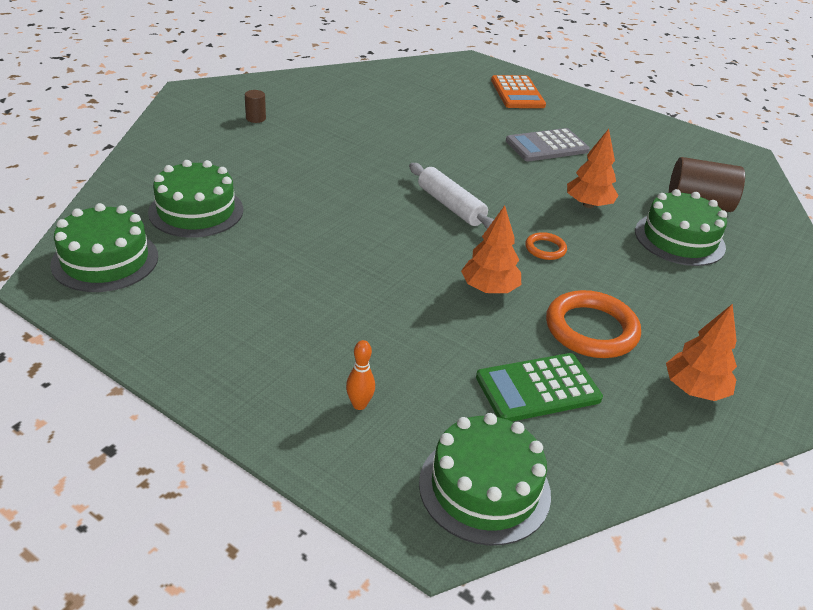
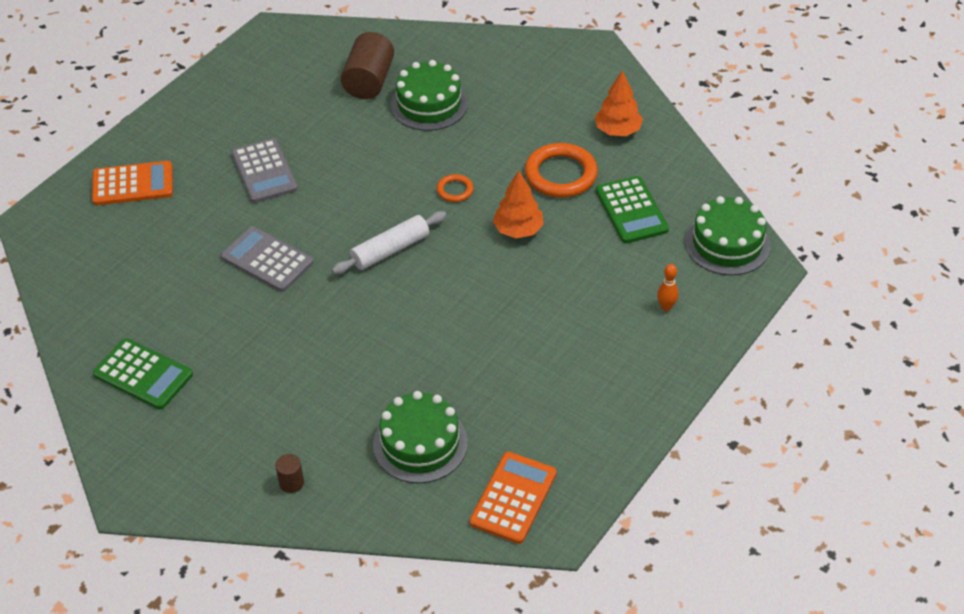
camera: 85 degrees left, 10 degrees up
green cake [50,203,158,292] -> orange calculator [469,452,557,544]
brown cylinder [245,90,266,123] -> brown cylinder moved to [275,454,304,493]
orange tree [567,129,619,208] -> none
none -> green calculator [93,338,193,410]
none -> grey calculator [221,226,314,292]

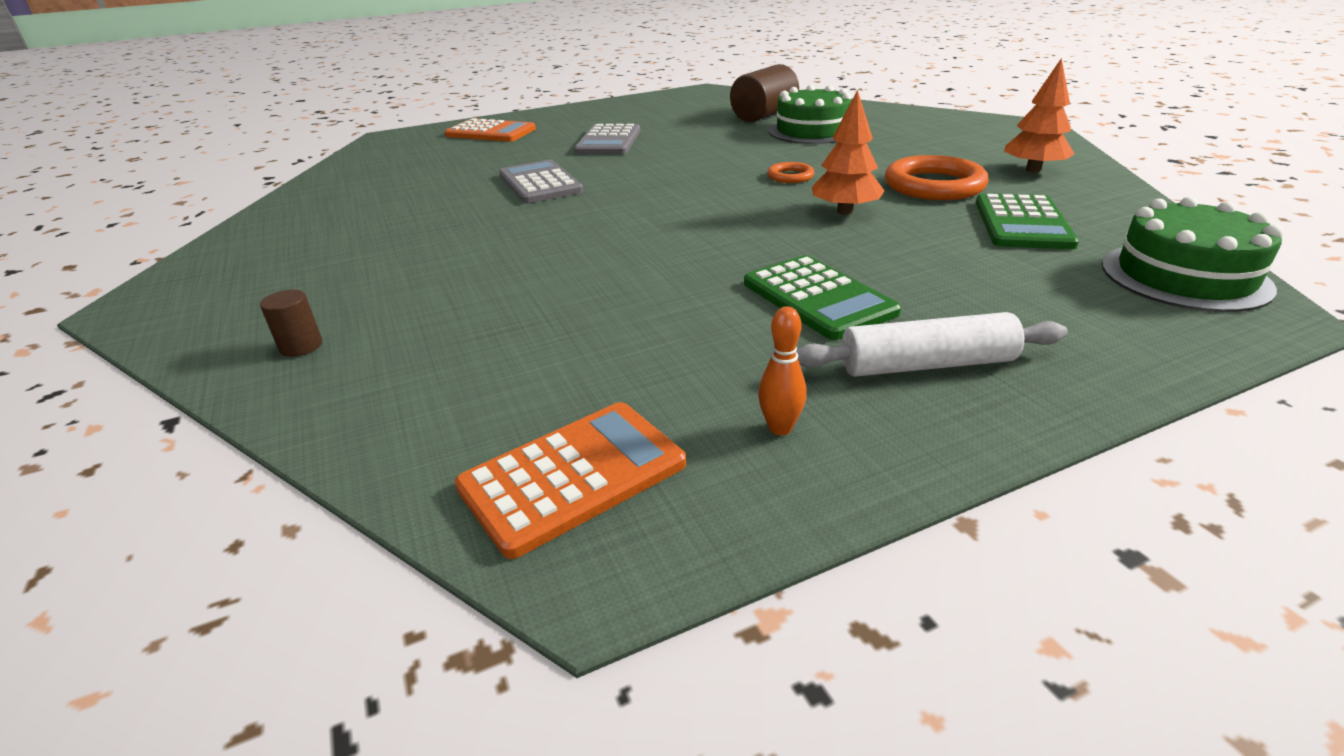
camera: 30 degrees right, 15 degrees down
green calculator [93,338,193,410] -> green calculator moved to [744,255,901,340]
white rolling pin [332,211,446,274] -> white rolling pin moved to [796,312,1068,377]
green cake [373,391,468,483] -> none
orange bowling pin [657,264,679,311] -> orange bowling pin moved to [758,307,807,435]

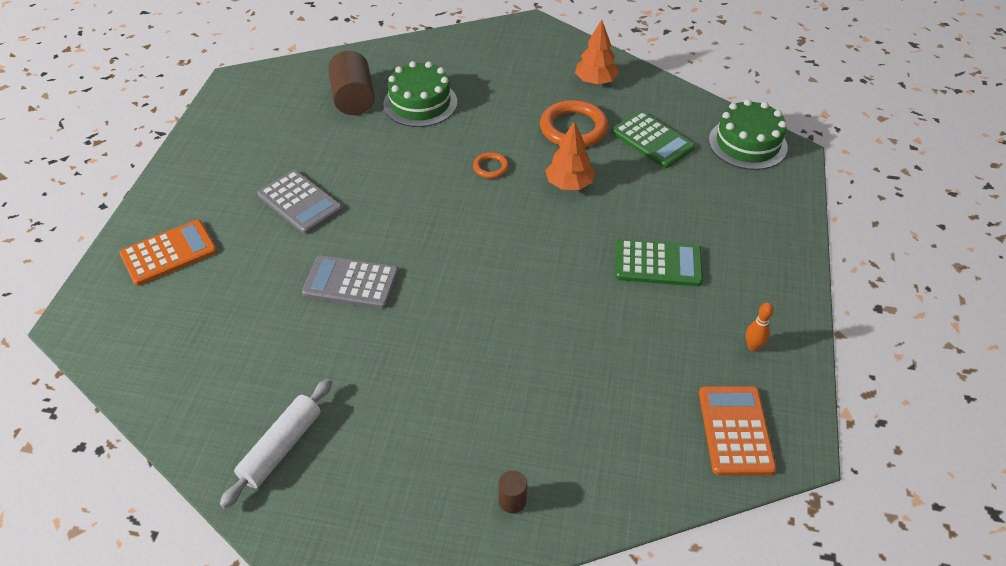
camera: 55 degrees left, 15 degrees up
white rolling pin [796,312,1068,377] -> white rolling pin moved to [219,379,332,509]

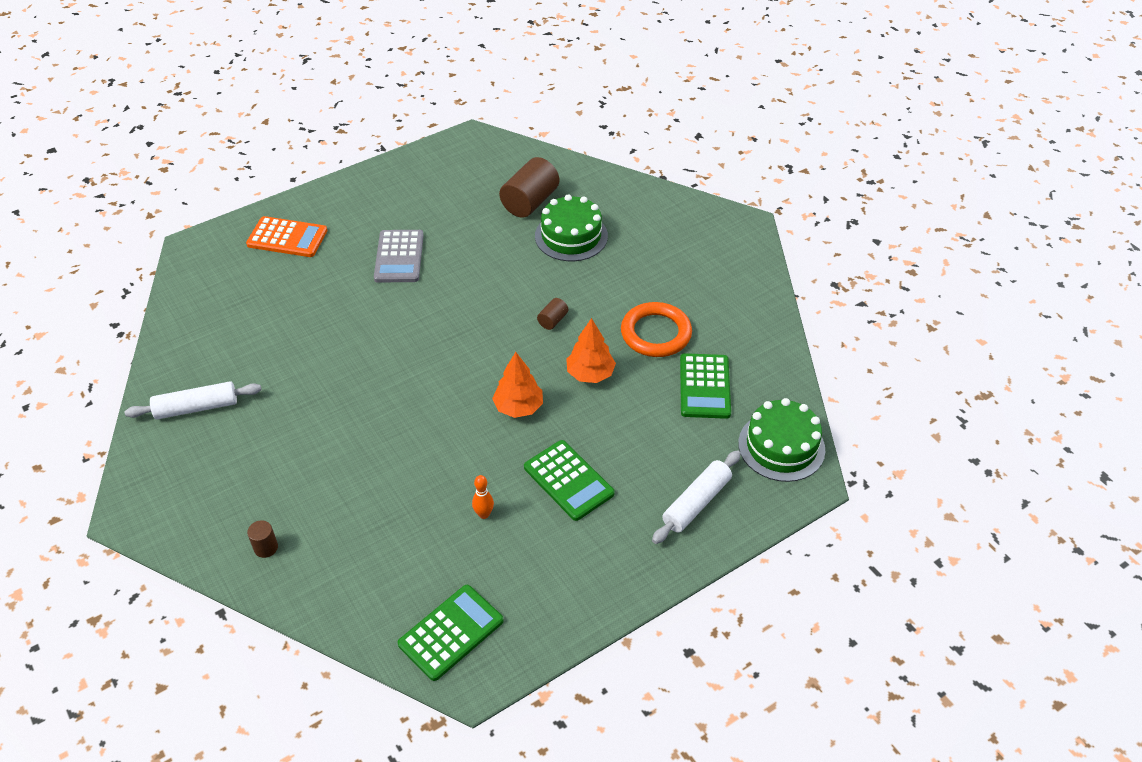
camera: 45 degrees right, 0 degrees up
grey calculator [302,255,399,309] -> none
orange ring [473,152,509,178] -> brown cylinder [537,298,568,330]
orange tree [575,20,619,85] -> orange tree moved to [492,352,543,418]
orange calculator [699,386,776,475] -> green calculator [398,585,504,681]
orange bowling pin [746,303,774,351] -> orange bowling pin moved to [472,475,494,519]
none -> white rolling pin [652,450,741,544]

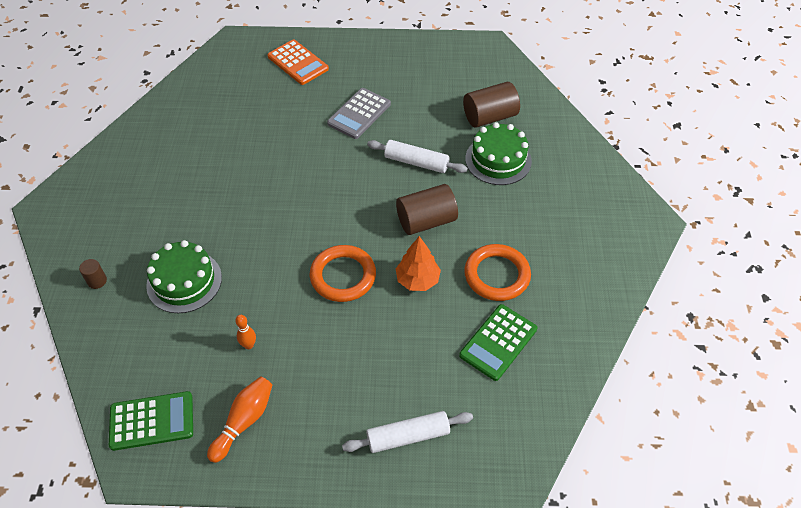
camera: 35 degrees right, 5 degrees up
white rolling pin [125,381,262,420] -> white rolling pin moved to [367,140,468,173]
orange tree [492,352,543,418] -> orange ring [310,245,376,302]
green calculator [524,440,615,521] -> none
brown cylinder [537,298,568,330] -> brown cylinder [396,184,458,235], size x2.10
green cake [738,398,825,482] -> green cake moved to [146,240,222,313]
none -> orange bowling pin [207,377,272,463]

